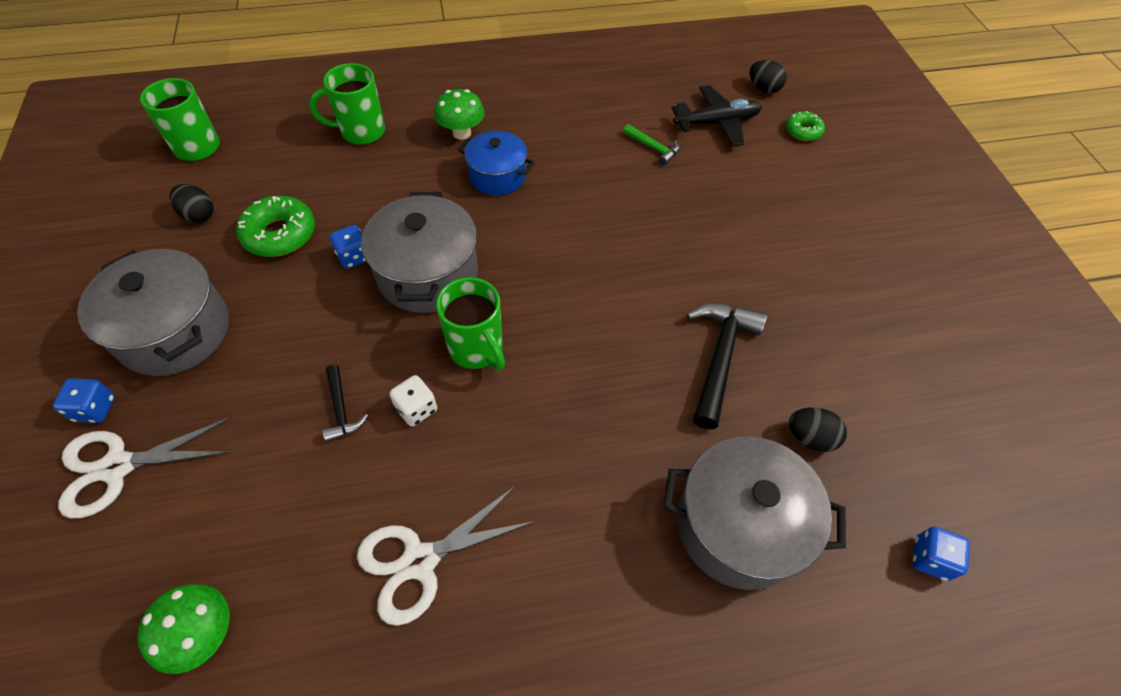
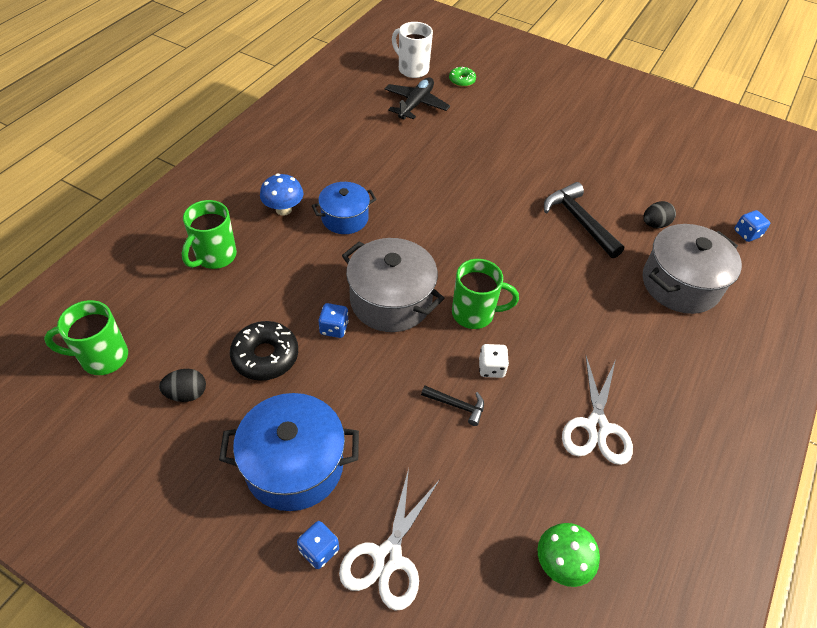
camera: 50 degrees left, 5 degrees down
grey pot [77,249,229,376] -> blue pot [219,393,359,511]
green donut [236,196,315,257] -> black donut [230,321,298,381]
green mushroom [434,89,484,140] -> blue mushroom [260,174,303,216]
green hammer [623,124,680,165] -> none
black egg [750,60,787,93] -> white mug [392,22,433,78]

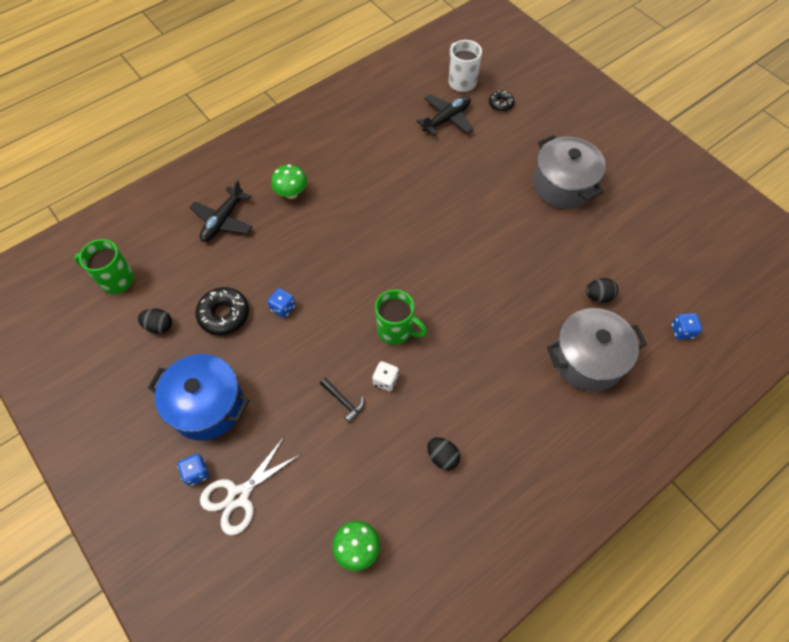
camera: 25 degrees right, 10 degrees up
green mug [182,200,237,269] -> black plane [190,180,253,242]
blue mushroom [260,174,303,216] -> green mushroom [271,164,307,199]
blue pot [312,182,377,234] -> none
grey pot [342,238,444,332] -> grey pot moved to [533,135,606,209]
green donut [449,67,476,87] -> black donut [489,90,514,111]
black hammer [544,182,624,258] -> none
white scissors [562,356,633,465] -> black egg [427,437,460,470]

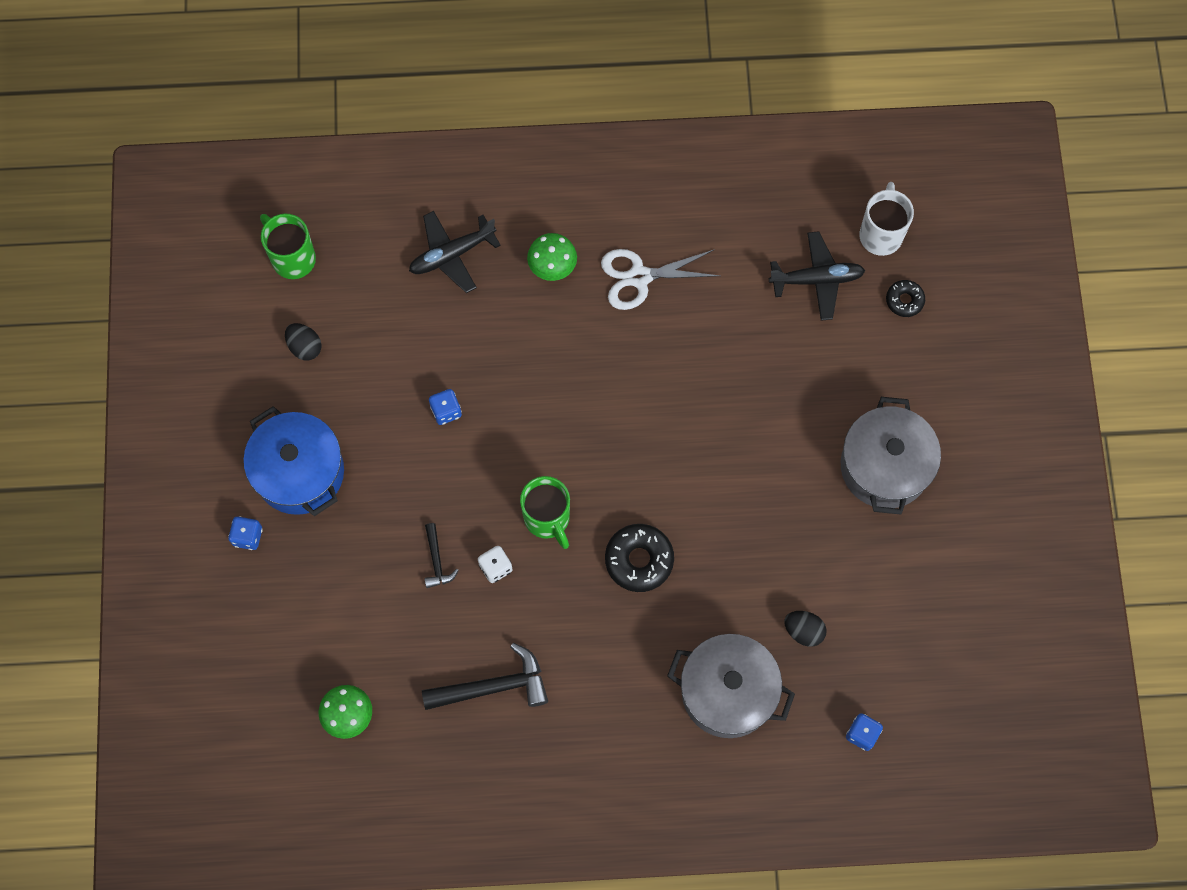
camera: 35 degrees right, 10 degrees up
black donut [195,287,249,335] -> black donut moved to [605,524,674,592]
white scissors [200,437,301,535] -> white scissors moved to [601,249,720,310]
black egg [427,437,460,470] -> black hammer [422,643,548,710]

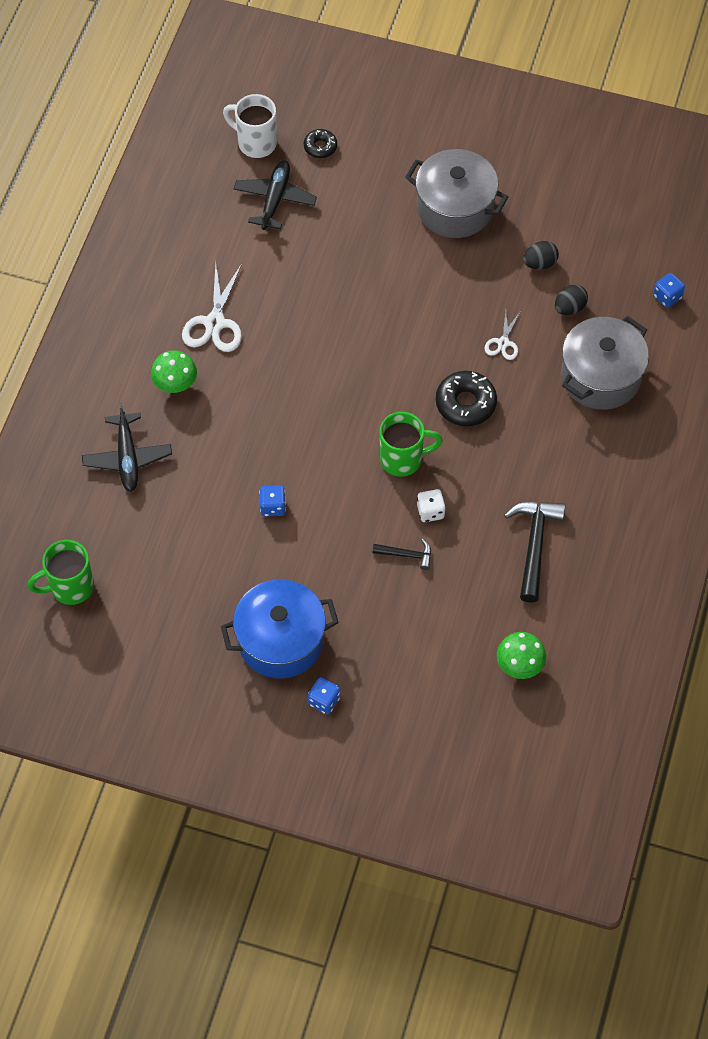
camera: 70 degrees left, 10 degrees down
black egg [285,323,322,360] -> black egg moved to [523,241,559,270]
none -> white scissors [485,311,520,360]

